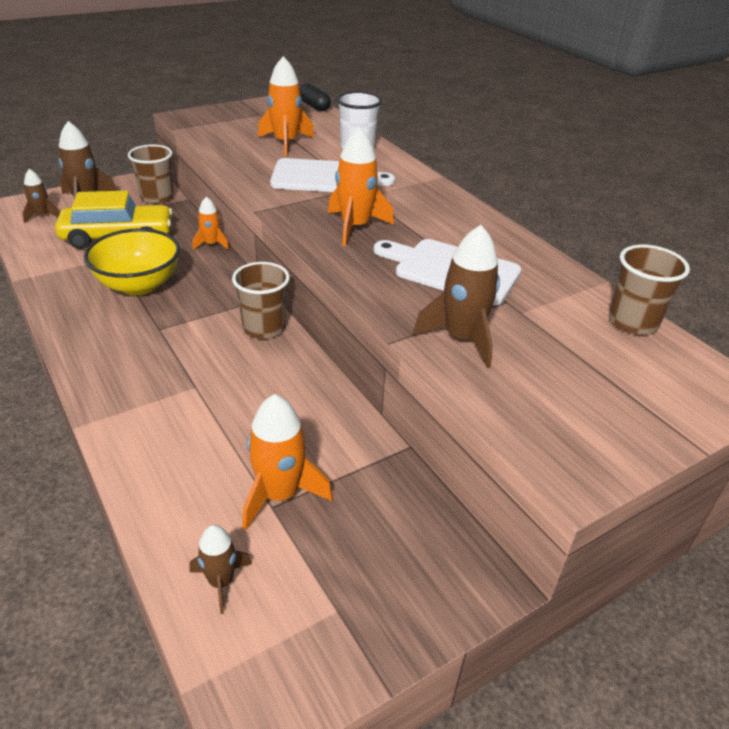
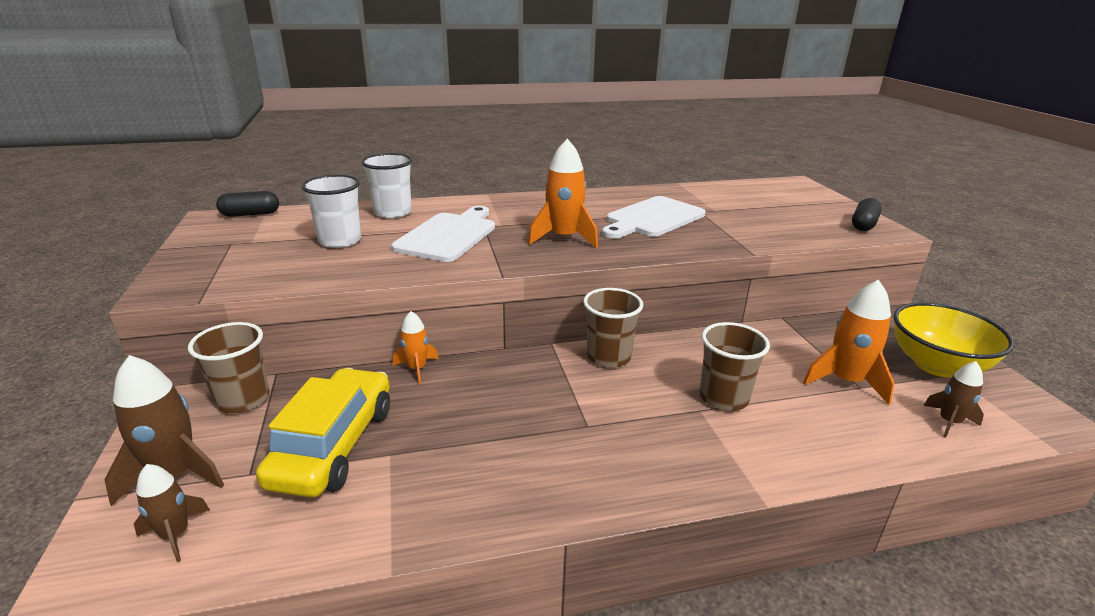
camera: 70 degrees left, 10 degrees down
yellow bowl [84,228,180,295] -> yellow bowl moved to [893,302,1014,377]
orange rocket [258,56,314,156] -> white cup [301,175,361,248]
brown rocket [413,225,500,368] -> none
brown cup [609,245,690,335] -> brown cup moved to [699,322,770,411]
none -> black capsule [852,198,882,231]

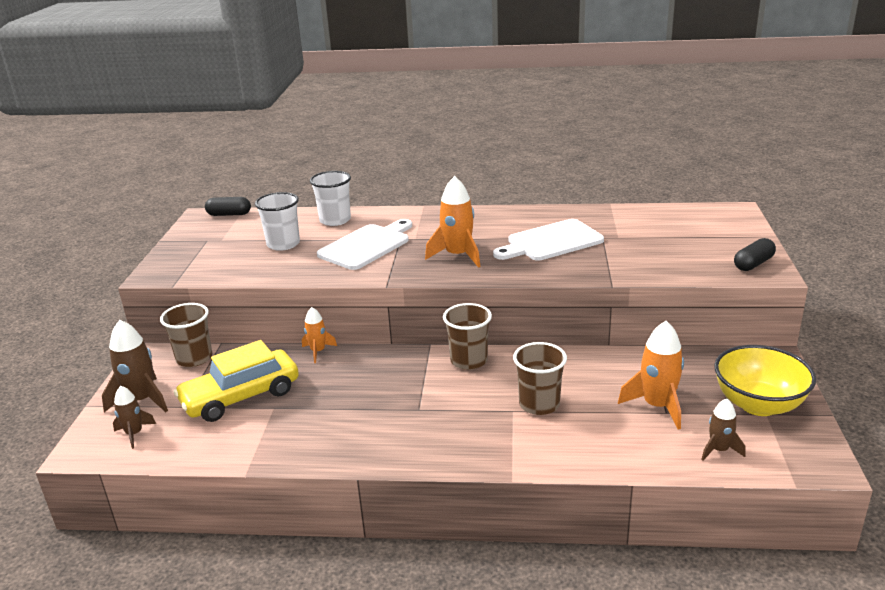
camera: 20 degrees right, 0 degrees up
yellow car [256,368,390,498] -> yellow car turned 150 degrees counterclockwise [174,340,299,422]

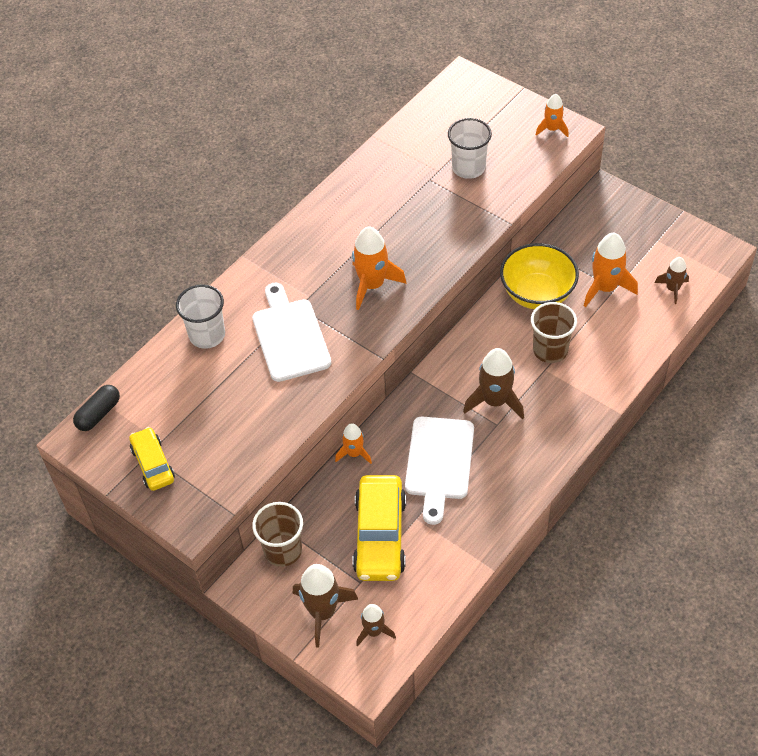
camera: 55 degrees left, 25 degrees up
white cup [255,192,300,251] -> white cup moved to [448,118,492,179]
brown cup [443,303,492,370] -> none
white cutting board [493,219,604,261] -> white cutting board moved to [405,417,474,525]
yellow bowl [714,345,816,416] -> yellow bowl moved to [500,243,579,309]
black capsule [734,238,776,271] -> orange rocket [536,94,569,137]
none -> yellow car [129,427,175,491]
none -> brown rocket [463,348,524,420]

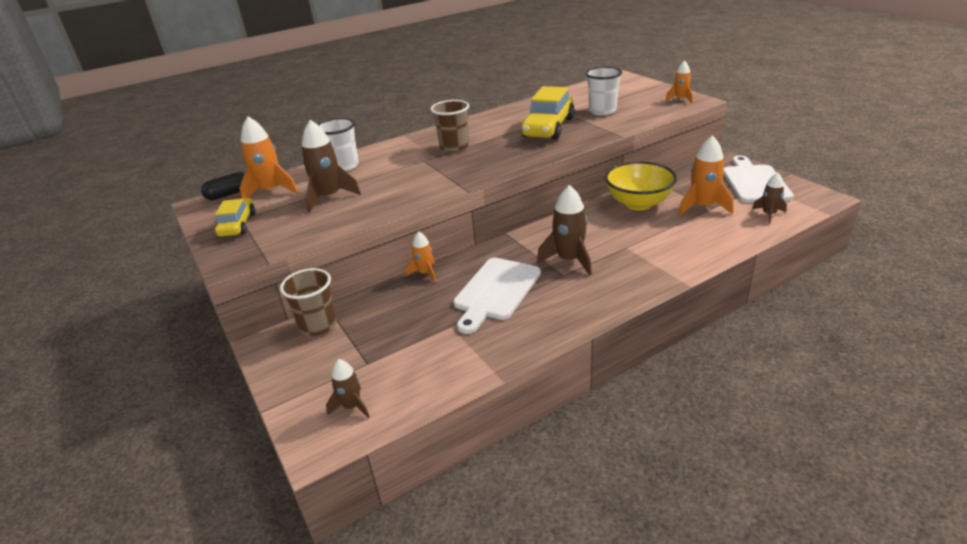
camera: 20 degrees right, 20 degrees down
white cutting board [252,283,331,382] -> white cutting board moved to [723,156,794,203]
brown rocket [293,564,358,648] -> brown rocket moved to [302,120,361,212]
orange rocket [352,227,406,310] -> orange rocket moved to [240,116,298,199]
yellow car [352,475,406,581] -> yellow car moved to [521,86,575,140]
brown cup [531,302,577,363] -> brown cup moved to [431,100,469,152]

